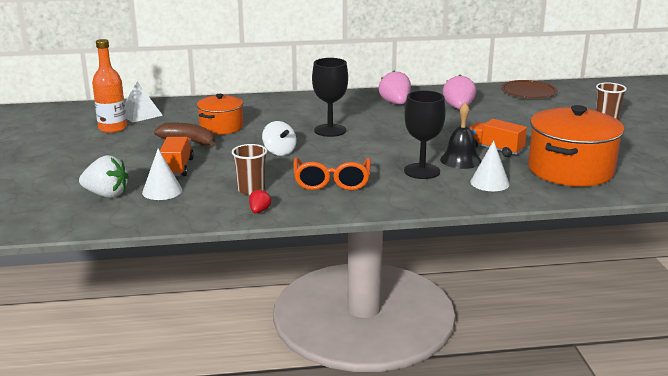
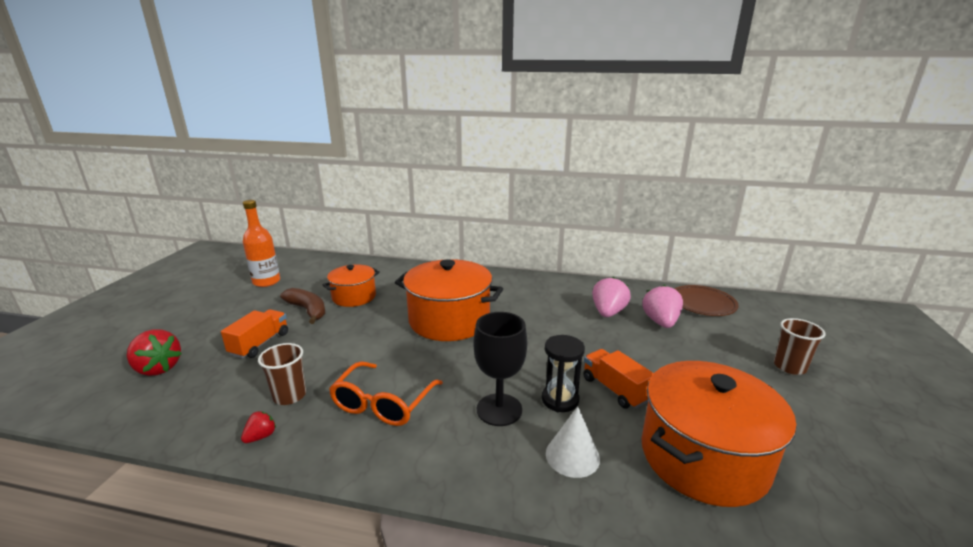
camera: 20 degrees right, 0 degrees up
white strawberry [79,155,129,198] -> red strawberry [127,329,182,376]
white pyramid [125,82,163,123] -> none
white cone [142,149,182,200] -> none
white spinning top [262,121,296,156] -> none
black goblet [312,58,348,137] -> orange pot [395,259,503,341]
pink strawberry [379,70,411,104] -> pink strawberry moved to [642,285,683,328]
black bell [440,102,481,169] -> black hourglass [542,335,585,412]

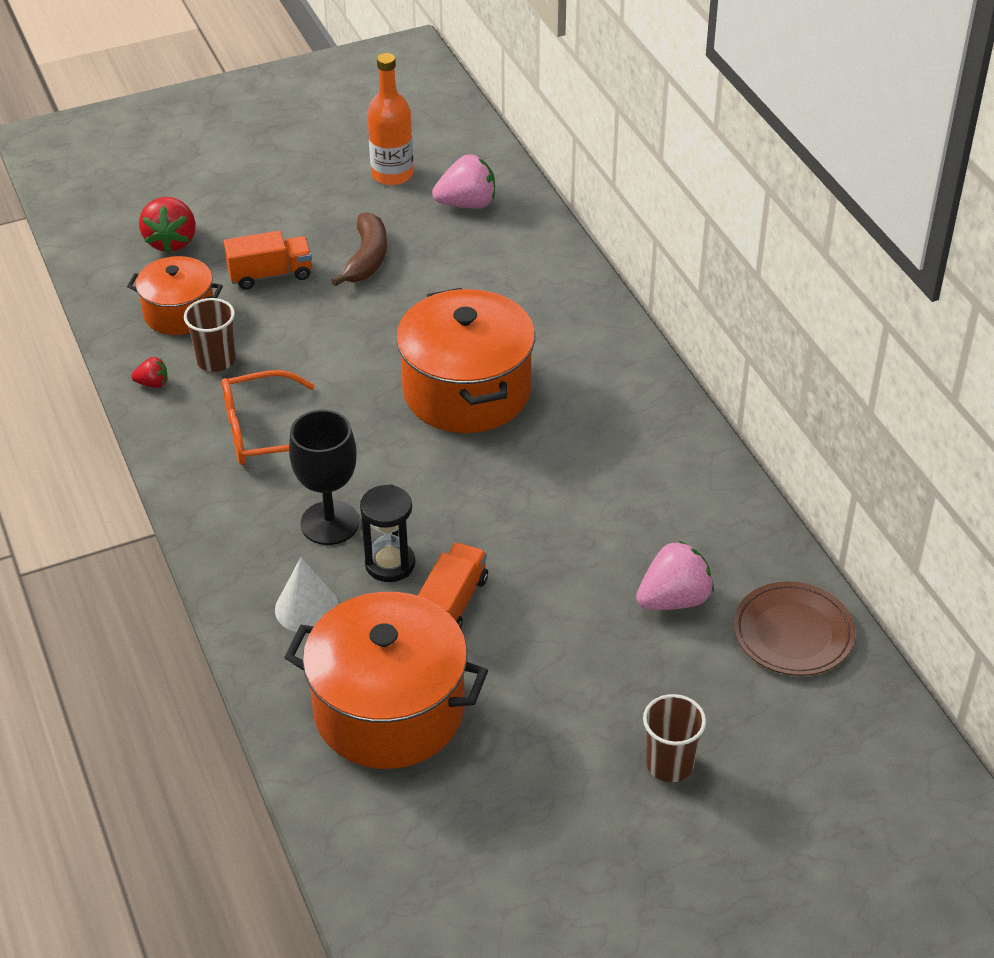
camera: 55 degrees right, 20 degrees up
orange pot [323,264,380,307] -> orange pot moved to [127,256,223,335]
pink strawberry [592,277,631,317] -> pink strawberry moved to [432,154,495,209]

